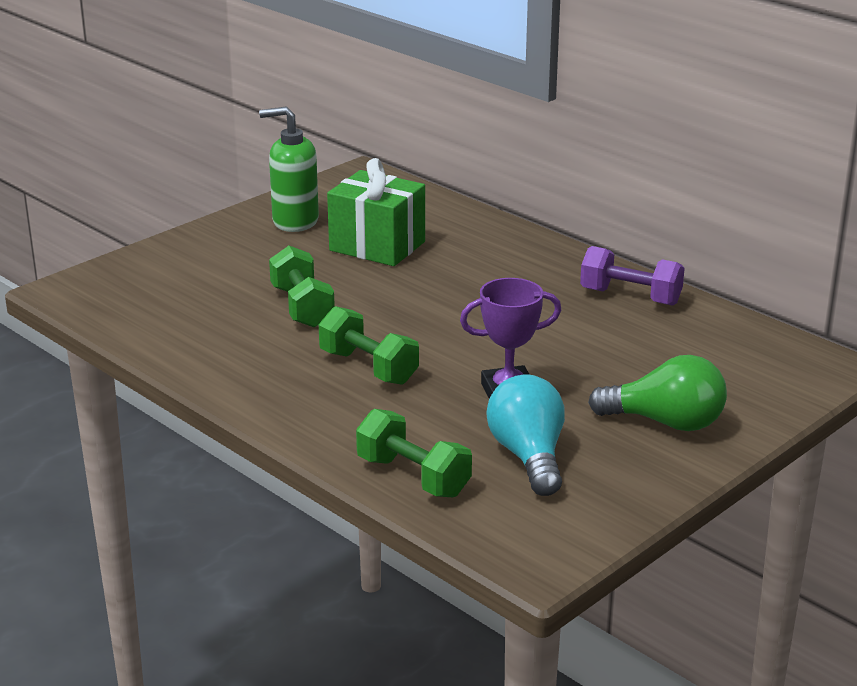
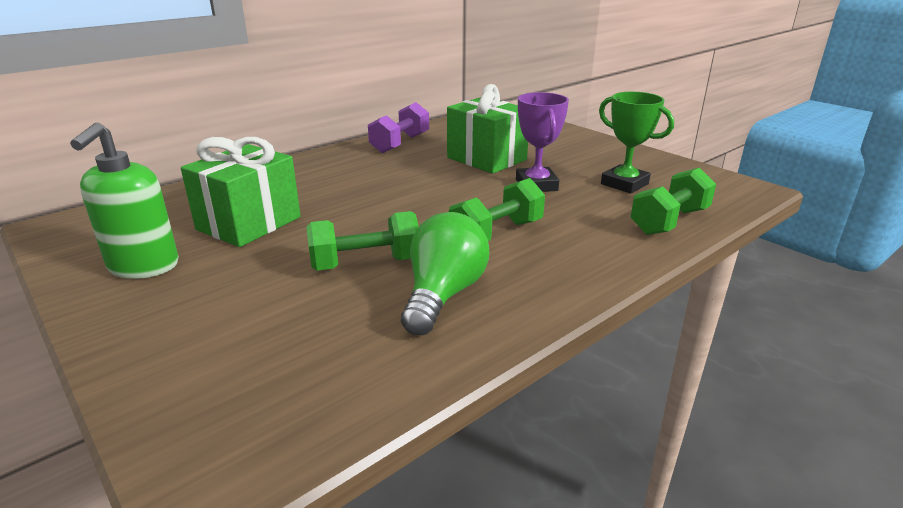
camera: 85 degrees left, 0 degrees up
turquoise light bulb [486,375,565,496] -> green trophy [599,92,674,194]
green light bulb [588,355,727,431] -> green light bulb moved to [401,212,489,335]
none -> green gift [447,84,528,174]

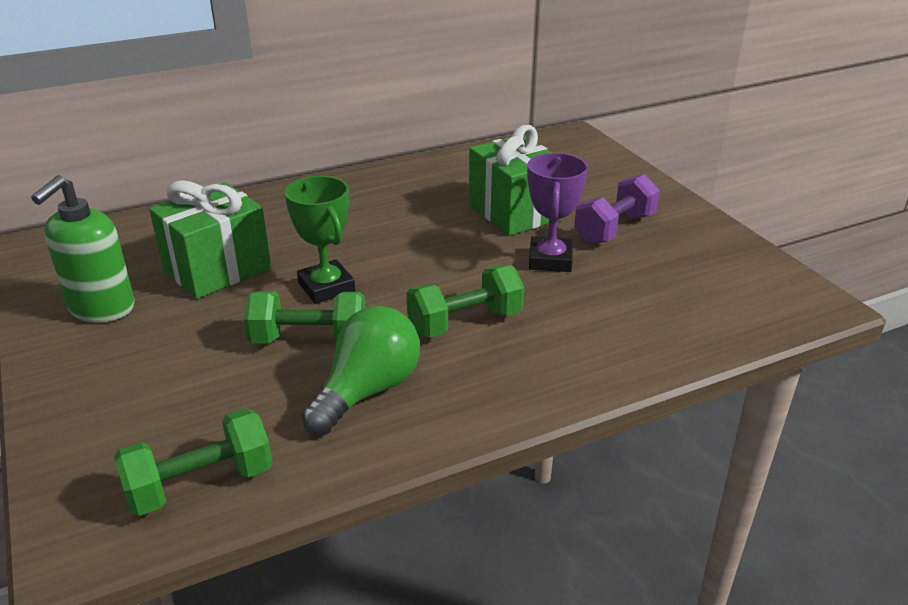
camera: 15 degrees right, 5 degrees up
purple dumbbell [368,102,429,153] -> purple dumbbell moved to [574,174,660,244]
green trophy [599,92,674,194] -> green trophy moved to [285,176,355,304]
green dumbbell [631,167,716,235] -> green dumbbell moved to [114,408,273,516]

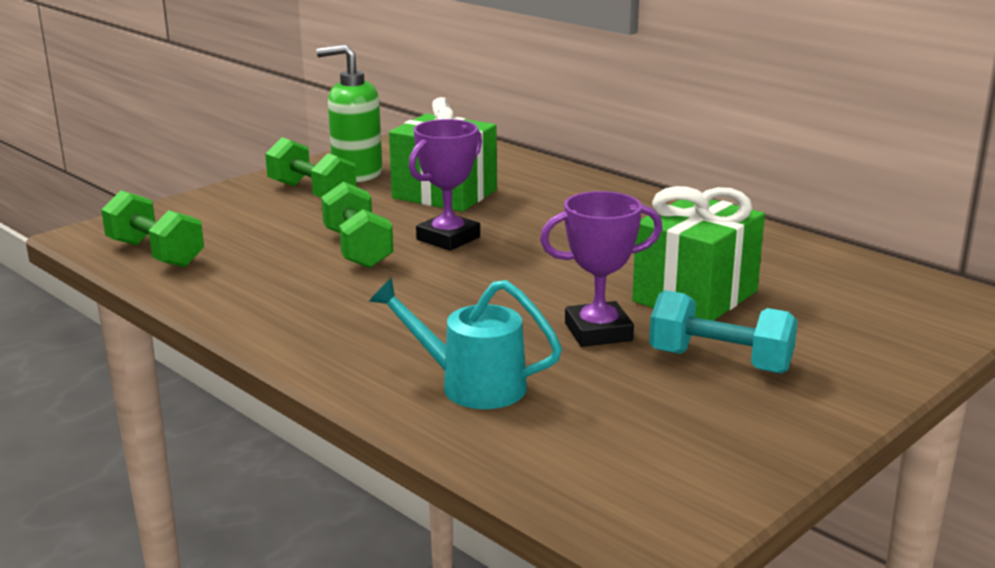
camera: 70 degrees right, 10 degrees down
green trophy [285,176,355,304] -> purple trophy [409,119,482,251]
green light bulb [301,306,420,435] -> none
green dumbbell [406,265,524,338] -> green dumbbell moved to [265,137,357,197]
purple dumbbell [574,174,660,244] -> turquoise dumbbell [649,290,798,374]
none -> turquoise watering can [369,277,562,409]

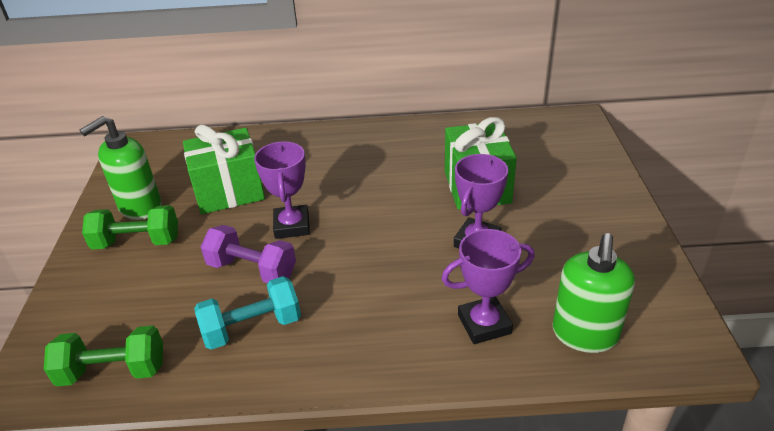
camera: 45 degrees left, 15 degrees up
green dumbbell [321,182,393,268] -> purple dumbbell [201,225,296,283]
turquoise watering can [369,277,562,409] -> purple trophy [442,229,535,344]
turquoise dumbbell [649,290,798,374] -> turquoise dumbbell moved to [194,276,301,350]
none -> green soap dispenser [553,233,635,353]

